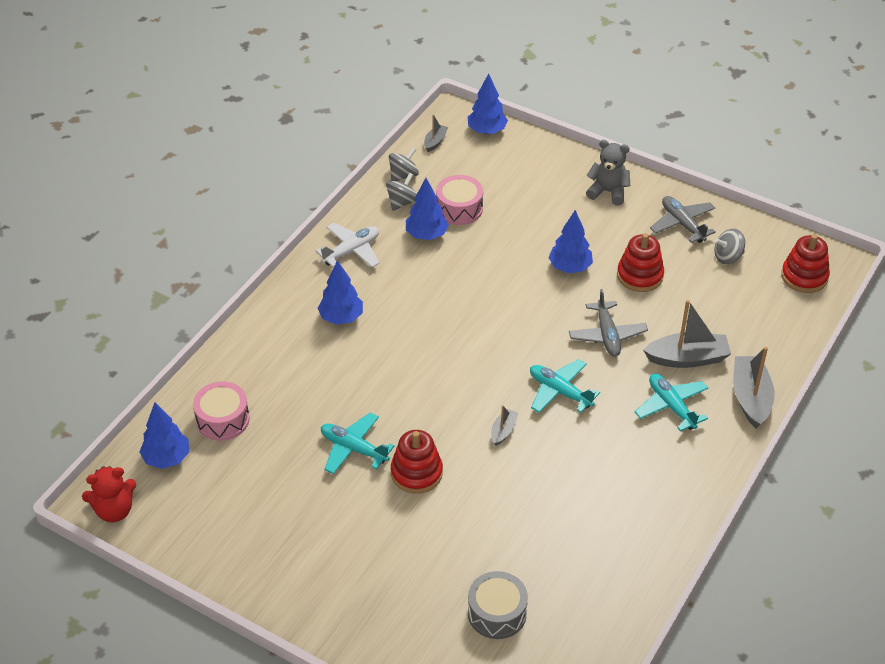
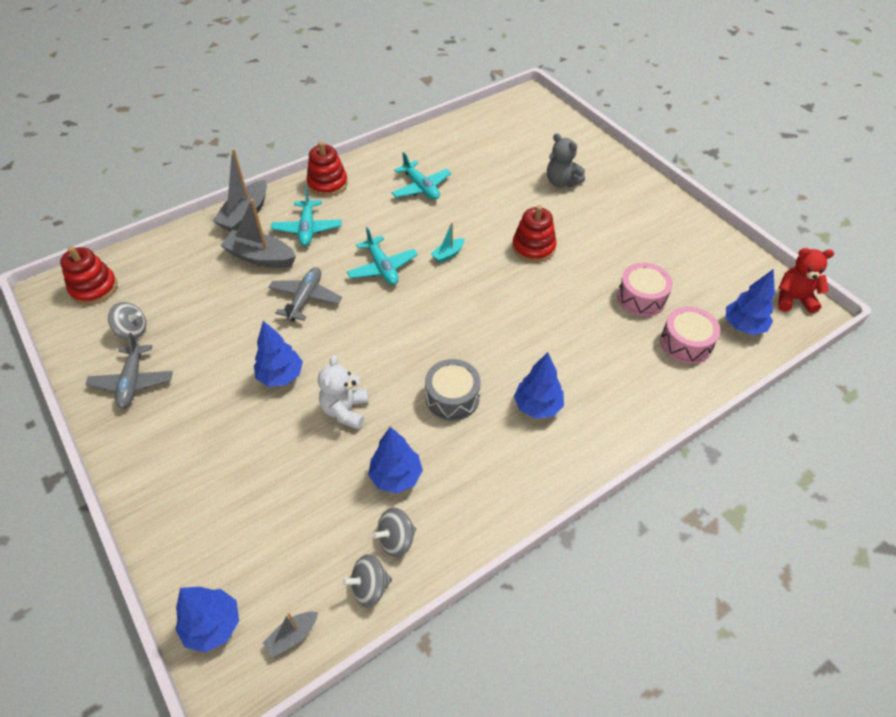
camera: 155 degrees left, 5 degrees up
white plane [316,223,380,268] -> none
turquoise plane [321,412,394,474] -> turquoise plane moved to [392,152,451,200]
pink drum [436,175,483,225] -> pink drum moved to [617,263,673,317]
grey drum [468,571,528,639] -> grey drum moved to [425,359,481,421]
grey boat [491,405,518,446] -> turquoise boat [431,222,465,263]
grey teddy bear [586,140,630,205] -> grey teddy bear moved to [547,133,585,187]
red stacking toy [617,233,664,292] -> red stacking toy moved to [307,141,348,197]
none -> white teddy bear [318,355,369,430]

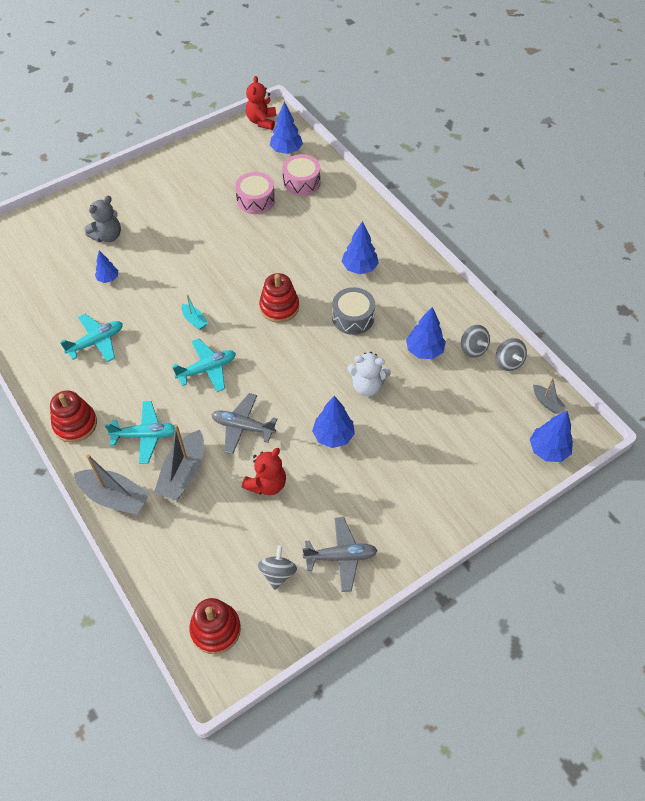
camera: 90 degrees left, 5 degrees up
red stacking toy [512,205,557,263] -> red stacking toy moved to [259,273,299,323]
none -> blue tree [95,251,118,283]
none -> red teddy bear [242,448,286,495]

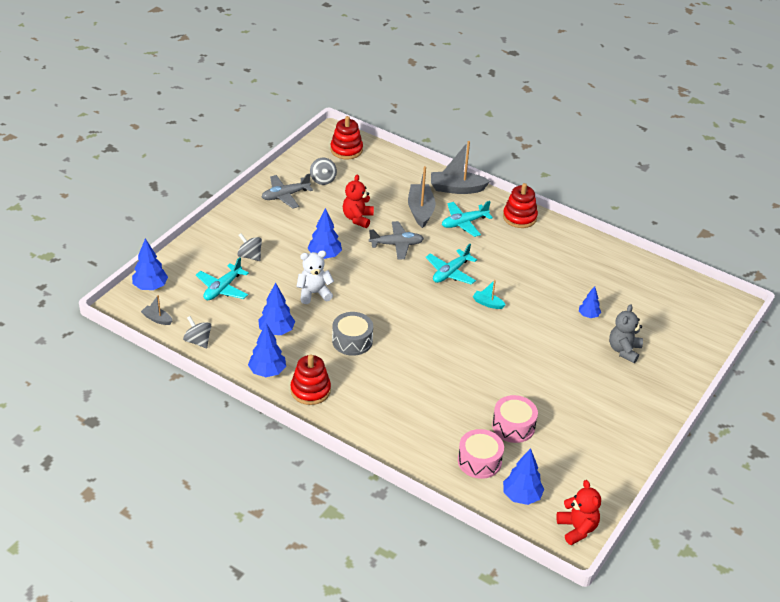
camera: 155 degrees right, 15 degrees down
turquoise plane [60,314,123,362] -> turquoise plane moved to [196,257,249,300]
red stacking toy [259,273,299,323] -> red stacking toy moved to [291,354,331,405]
blue tree [342,221,379,274] -> blue tree moved to [248,323,286,377]
grey spinning top [461,325,490,358] -> grey spinning top moved to [237,233,262,261]

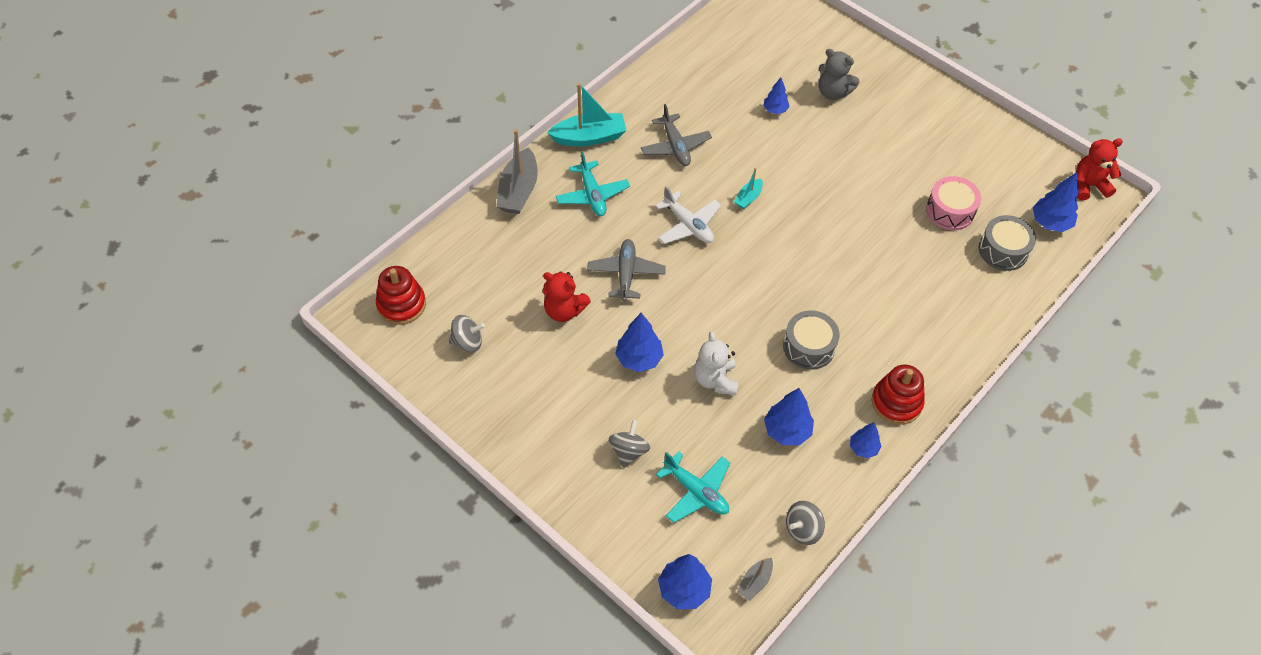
camera: 80 degrees left, 15 degrees up
grey spinning top [237,233,262,261] -> grey spinning top turned 150 degrees clockwise [609,420,650,468]
blue tree [248,323,286,377] -> blue tree [850,422,882,458], size x0.63
grey plane [262,174,313,208] -> grey plane moved to [641,104,712,166]
grey boat [408,166,436,228] -> none
turquoise plane [425,244,477,285] -> white plane [655,186,721,244]
pink drum [458,429,504,479] -> grey drum [979,215,1036,271]
red stacking toy [503,183,538,228] -> turquoise boat [547,83,627,146]

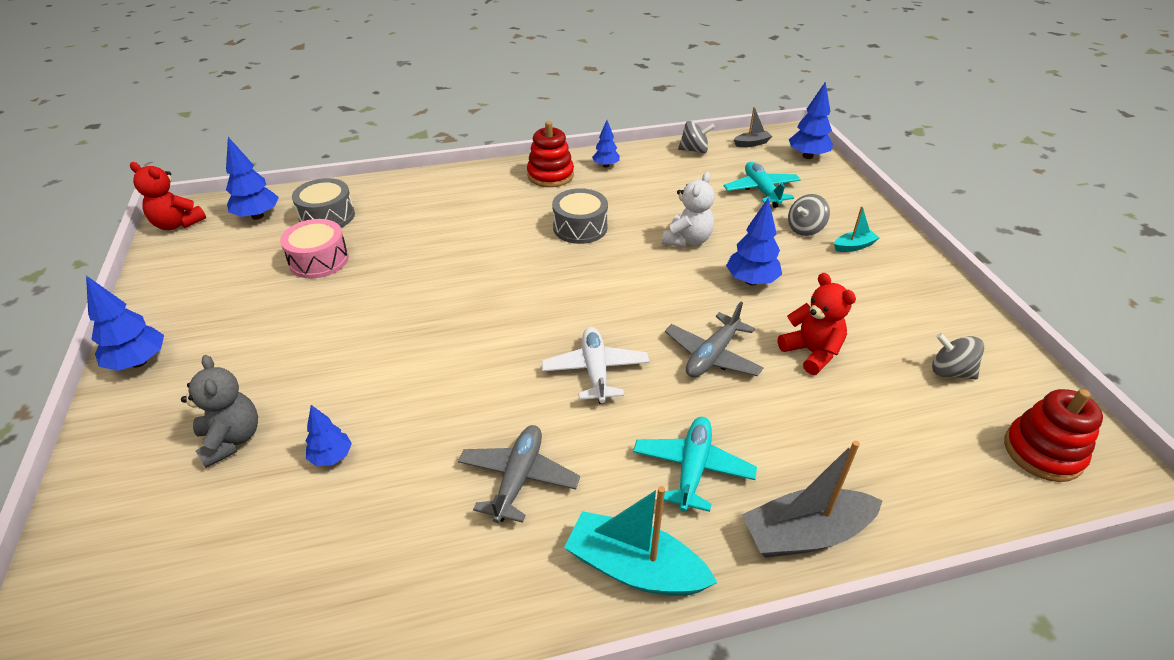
camera: 145 degrees left, 15 degrees down
grey boat [497,129,538,214] -> grey boat turned 150 degrees counterclockwise [742,440,883,558]
turquoise boat [734,168,763,209] -> turquoise boat moved to [834,206,879,252]
blue tree [764,388,814,445] -> blue tree moved to [86,276,164,371]

